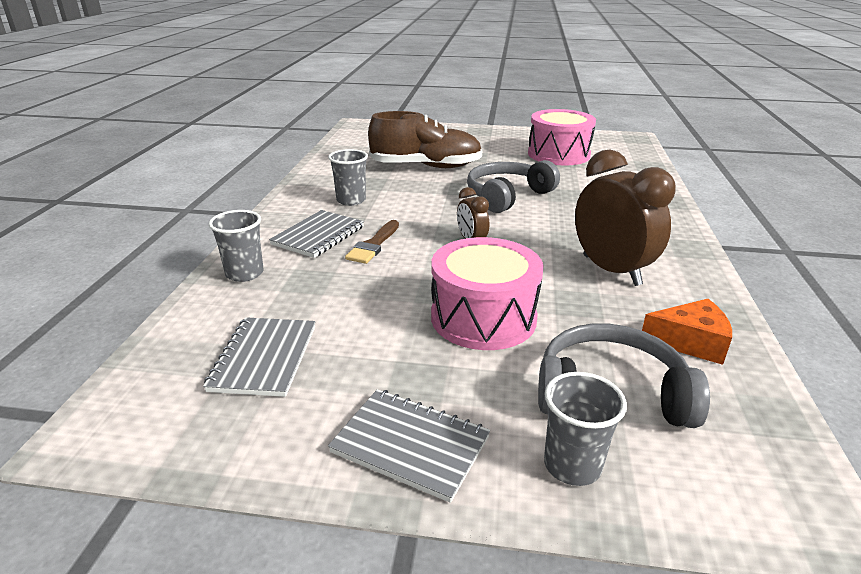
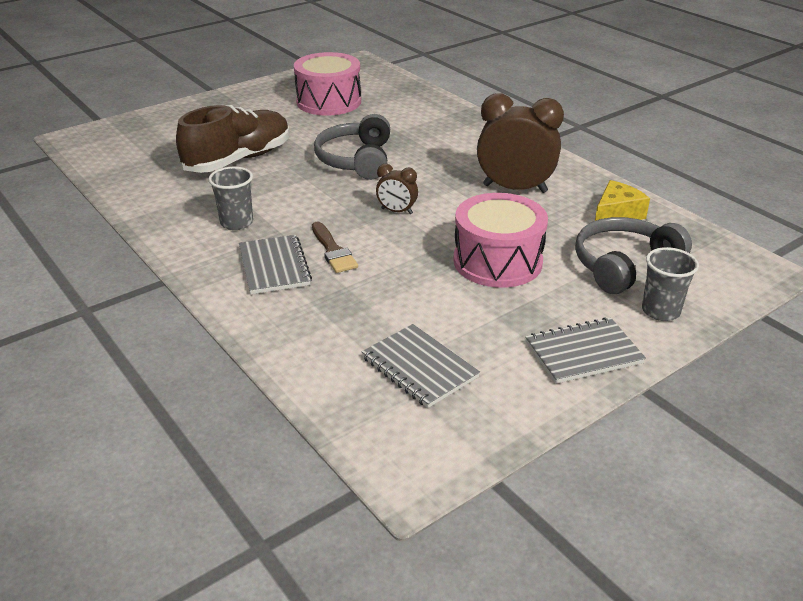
camera: 45 degrees left, 5 degrees up
grey cup [209,210,264,282] -> none
orange cheese [642,299,732,365] -> yellow cheese [595,180,650,221]

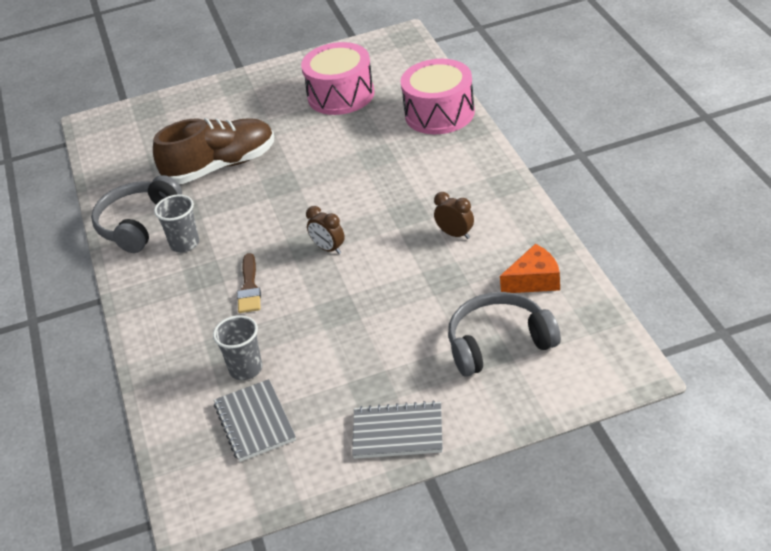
camera: 25 degrees right, 5 degrees up
grey notebook [239,235,312,294] -> none
grey headphones [314,114,390,180] -> grey headphones moved to [91,175,182,253]
pink drum [453,193,548,288] -> pink drum moved to [400,59,475,134]
brown clock [477,93,564,193] -> brown clock [434,192,474,239], size x0.49
yellow cheese [595,180,650,221] -> orange cheese [500,244,560,293]
grey cup [642,247,699,321] -> grey cup moved to [213,315,263,380]

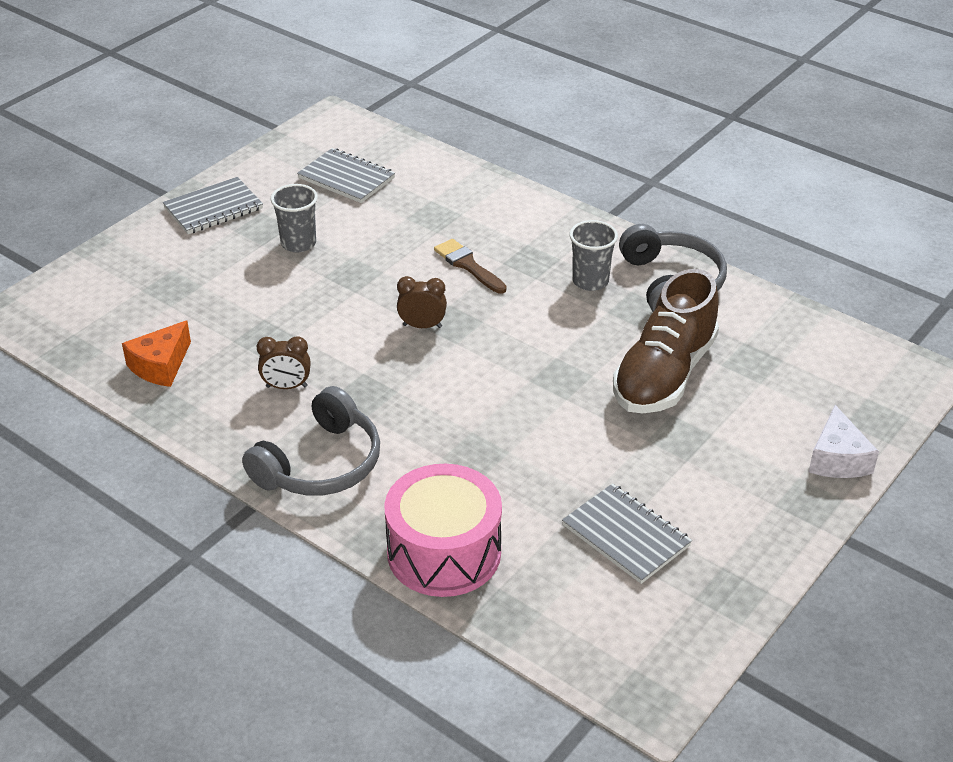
camera: 140 degrees right, 0 degrees up
grey cup [213,315,263,380] -> grey cup moved to [270,184,318,252]
pink drum [301,42,374,115] -> grey notebook [562,483,692,584]
grey headphones [448,292,561,377] -> grey headphones moved to [242,386,380,496]
none -> white cheese [809,405,879,478]

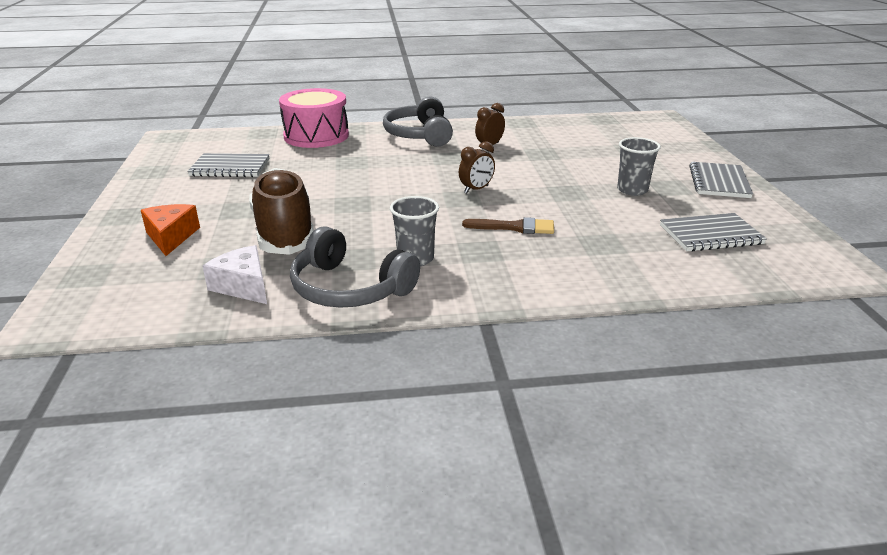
camera: 135 degrees right, 10 degrees down
orange cheese [122,320,191,387] -> orange cheese moved to [141,204,200,256]
white cheese [809,405,879,478] -> white cheese moved to [202,245,267,304]

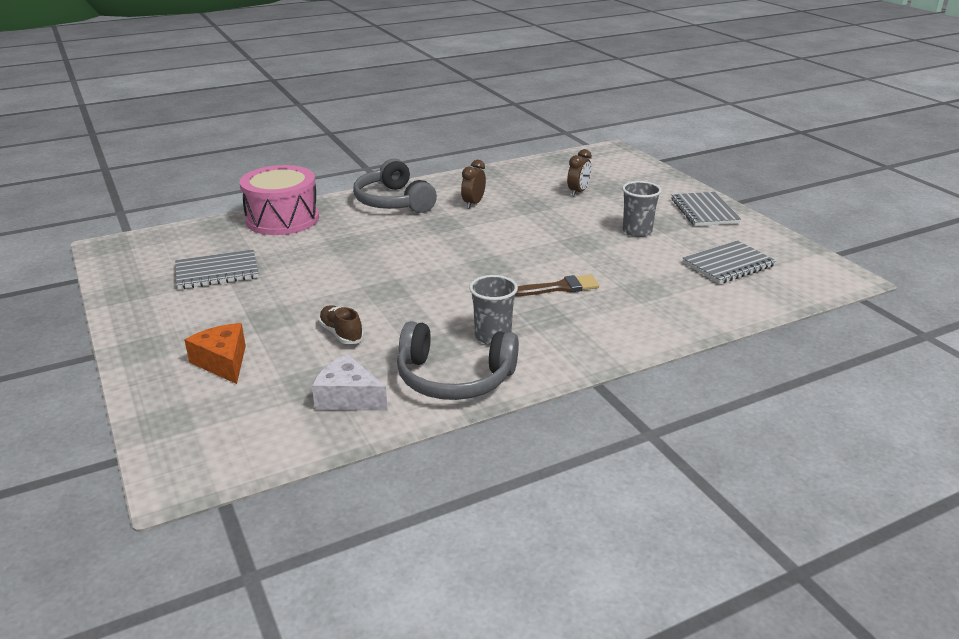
camera: 20 degrees left, 0 degrees up
brown shoe [249,168,314,255] -> brown shoe [318,305,364,344], size x0.44
brown clock [459,141,495,193] -> brown clock moved to [567,149,592,196]

